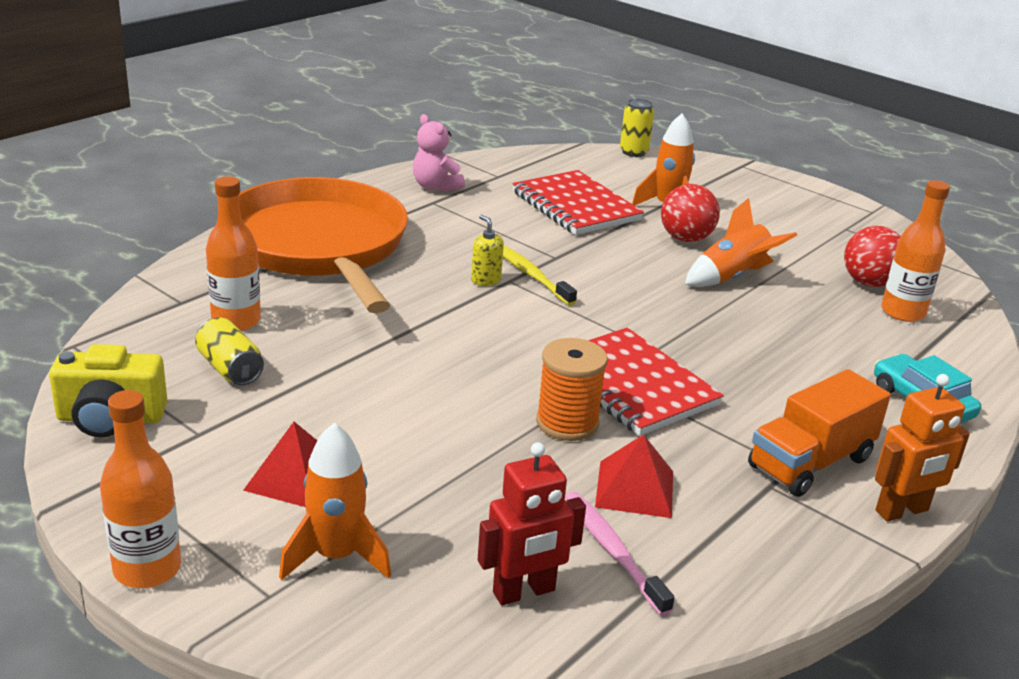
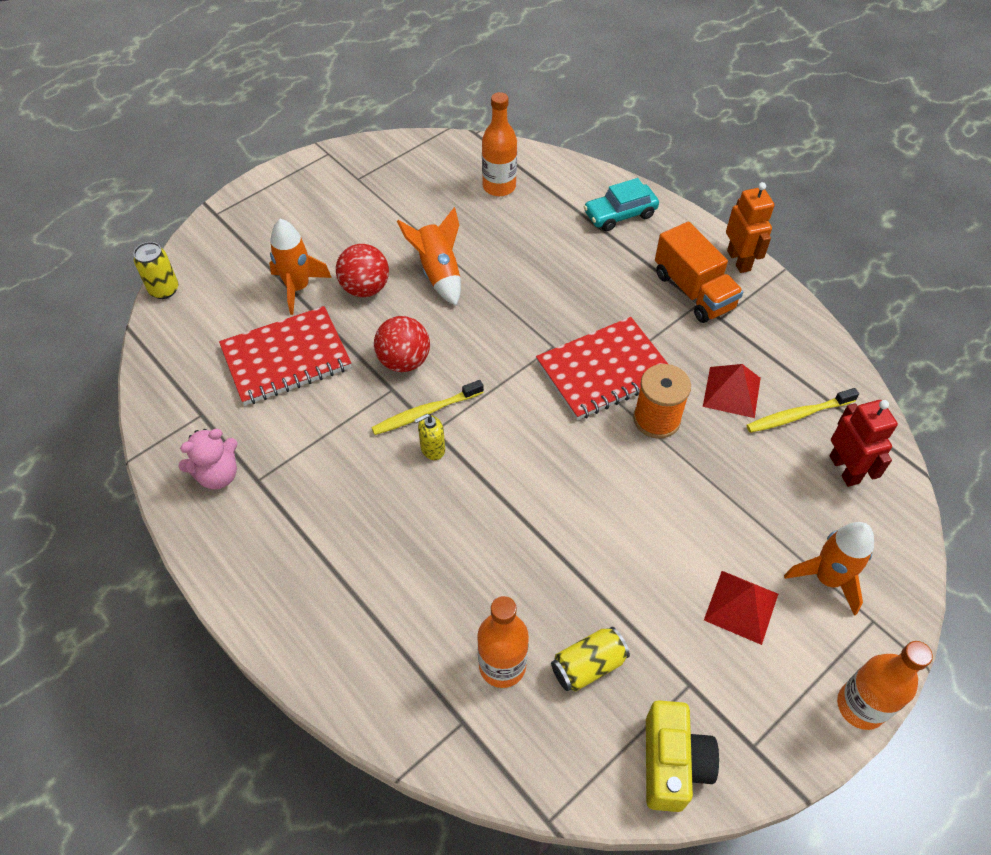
camera: 80 degrees left, 25 degrees up
orange pan [239,177,408,313] -> none
pink toothbrush [565,491,675,616] -> yellow toothbrush [746,388,859,433]
red ball [844,226,901,287] -> red ball moved to [374,316,430,372]

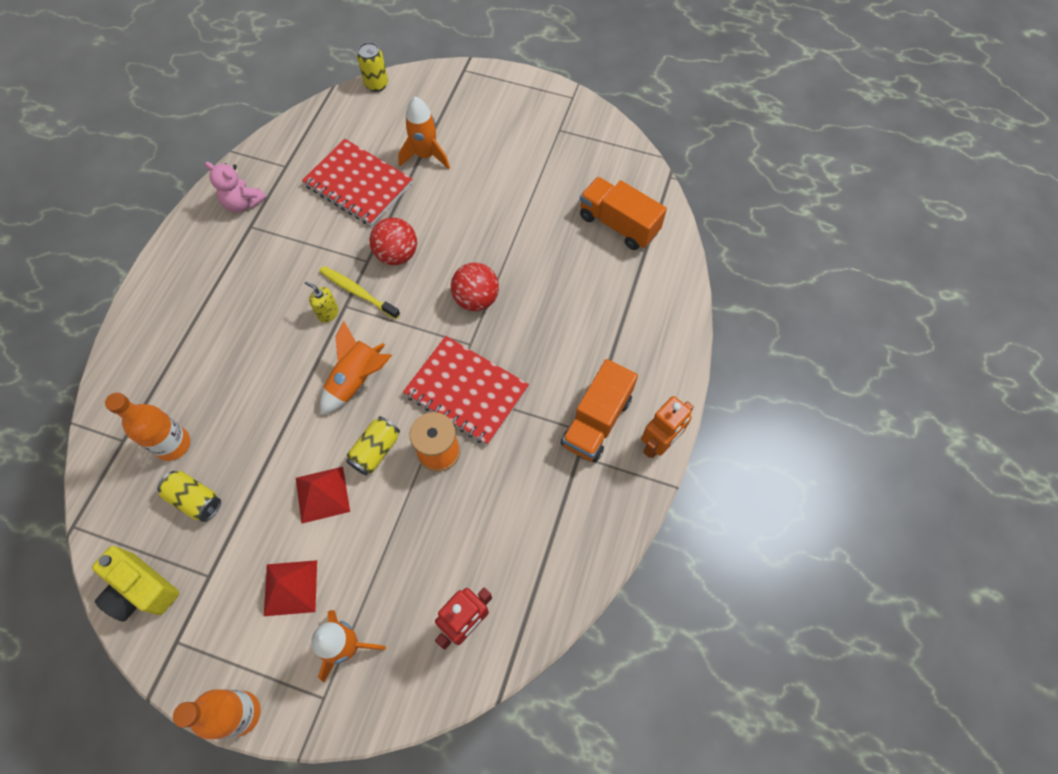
camera: 60 degrees right, 10 degrees up
red ball [336,244,389,297] -> red ball moved to [451,263,499,311]
orange rocket [397,207,461,306] -> orange rocket moved to [320,321,392,415]
orange bottle [482,92,517,196] -> orange truck [580,177,667,250]
turquoise car [584,178,659,231] -> none
yellow camera [646,700,719,812] -> yellow camera turned 60 degrees clockwise [92,546,179,622]
red pyramid [703,364,761,418] -> red pyramid moved to [296,467,350,524]
yellow toothbrush [746,388,859,433] -> none
none -> yellow can [346,416,400,475]

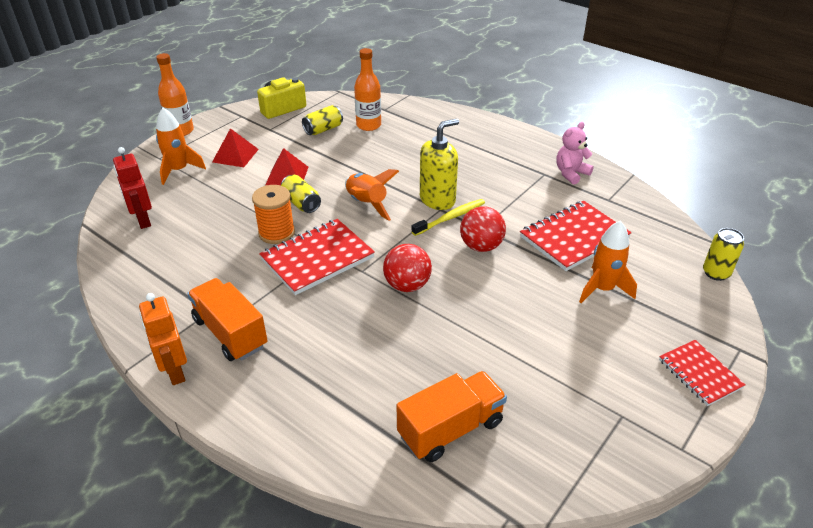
camera: 110 degrees right, 25 degrees down
yellow soap dispenser [305,281,339,323] -> yellow soap dispenser [420,119,459,210], size x1.97
none -> red notebook [659,340,746,406]

